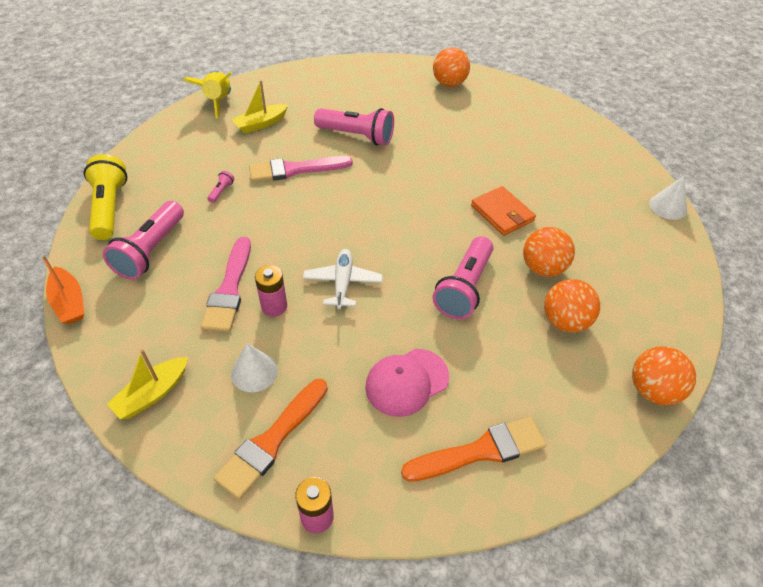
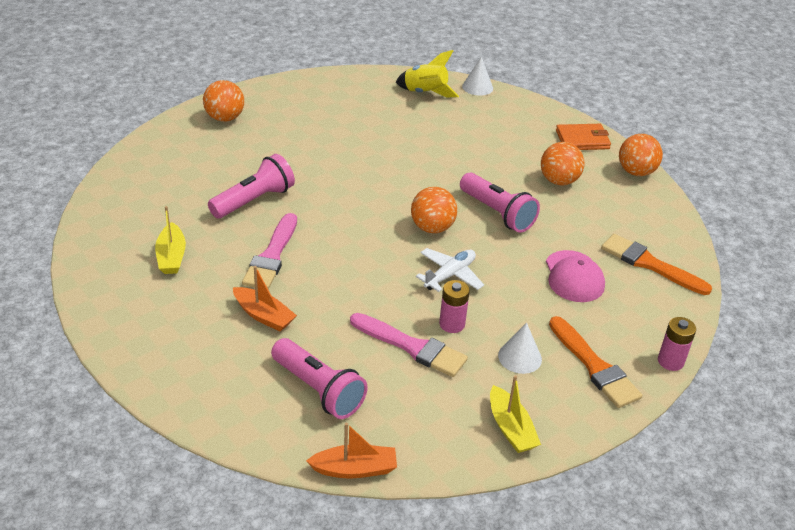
camera: 65 degrees left, 10 degrees down
yellow flashlight [84,154,127,240] -> none
yellow rocket [183,71,233,119] -> yellow rocket moved to [396,50,459,97]
pink flashlight [208,171,234,203] -> orange boat [233,266,297,331]
white plane [303,249,383,309] -> white plane turned 105 degrees clockwise [416,248,484,292]
orange brush [401,417,546,482] -> orange brush turned 60 degrees counterclockwise [601,234,712,295]
orange wallet [471,186,536,236] -> orange wallet moved to [556,124,611,150]
orange ball [523,227,575,277] -> orange ball moved to [411,187,458,233]

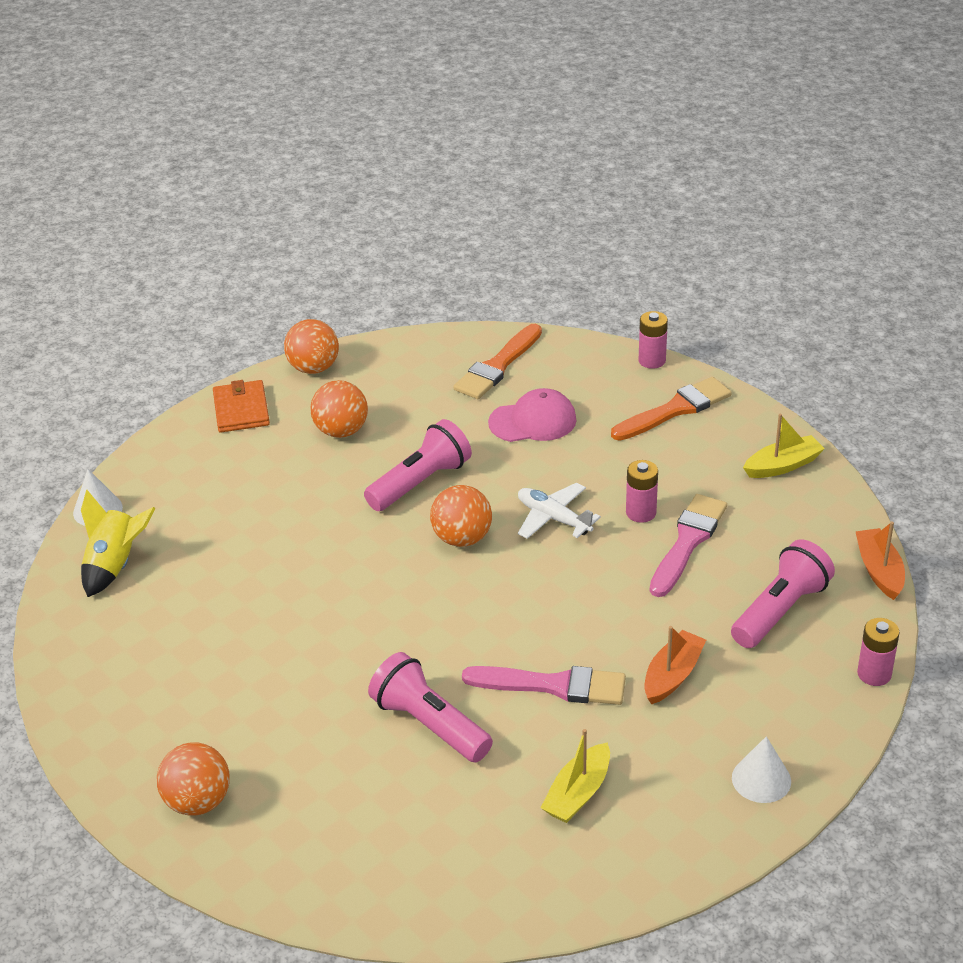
camera: 90 degrees left, 0 degrees up
yellow boat [155,206,186,274] -> yellow boat turned 135 degrees clockwise [541,729,610,823]
white cone [498,323,542,374] -> white cone moved to [732,736,791,803]
none -> pink battery [857,618,900,686]

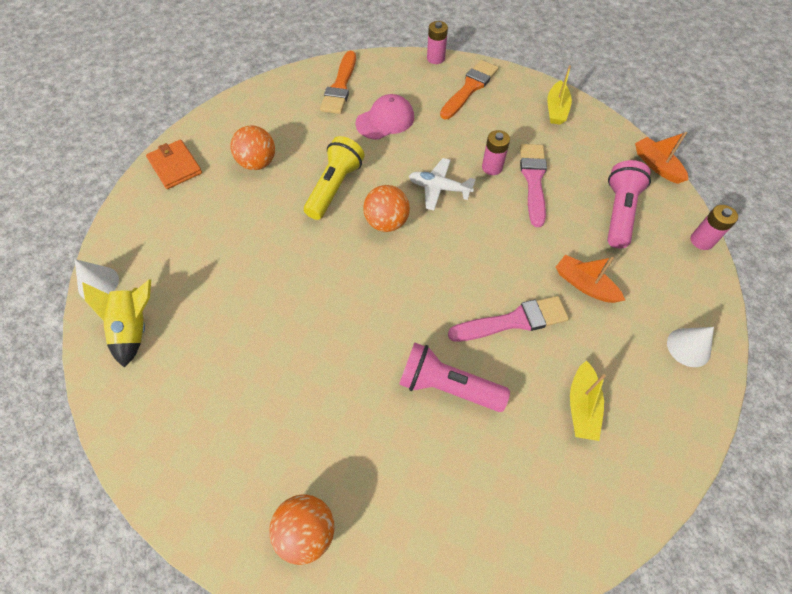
camera: 25 degrees left, 20 degrees up
orange ball [284,319,339,374] -> none
pink flashlight [364,419,472,511] -> yellow flashlight [304,136,364,220]
orange boat [644,626,706,704] -> orange boat turned 60 degrees counterclockwise [556,255,625,303]
yellow boat [743,414,825,478] -> yellow boat turned 150 degrees clockwise [547,65,572,125]

